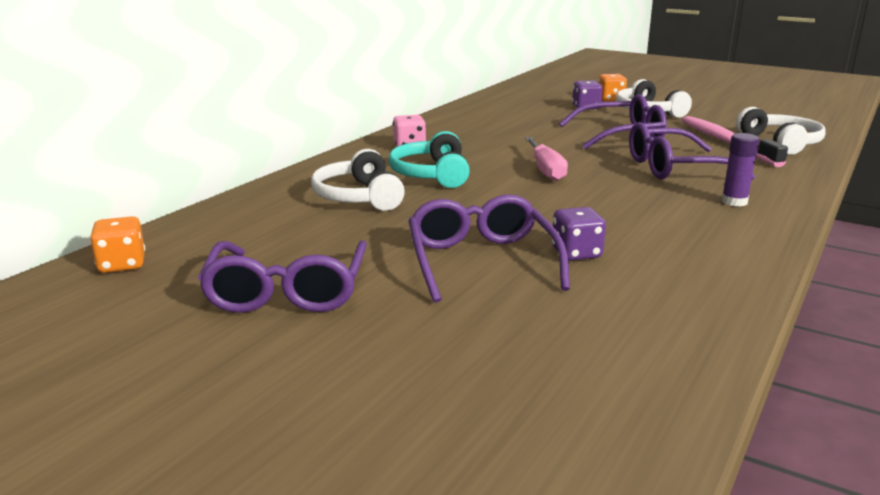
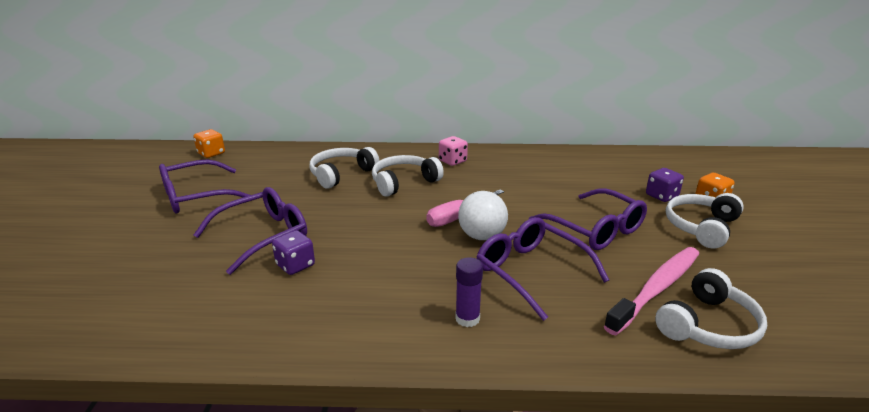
camera: 60 degrees right, 5 degrees up
turquoise headphones [388,131,470,188] -> white headphones [372,155,444,197]
none -> white ball [458,191,508,240]

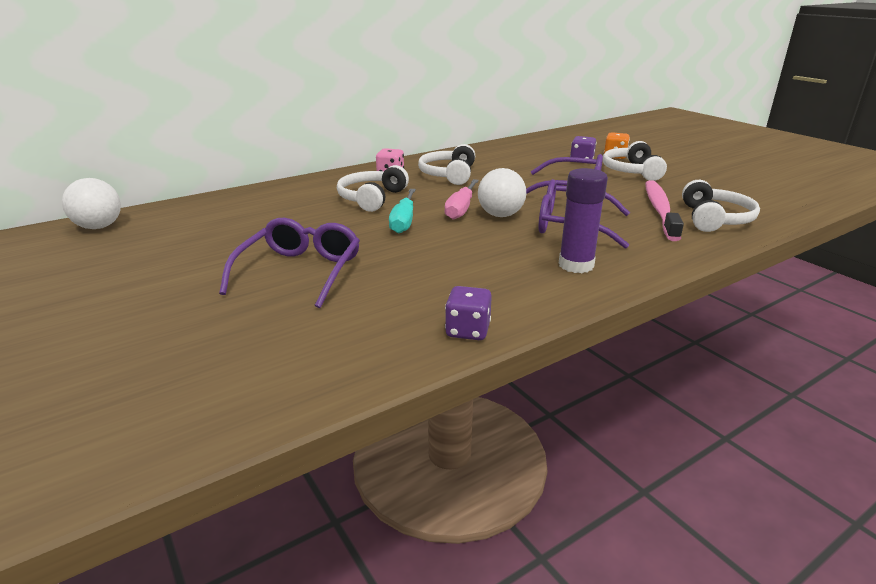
camera: 35 degrees left, 0 degrees up
purple glasses [159,160,250,213] -> none
orange dice [193,129,225,158] -> white ball [62,178,121,229]
purple dice [272,230,315,275] -> purple dice moved to [445,286,492,340]
white headphones [309,147,379,189] -> white headphones moved to [418,144,475,185]
purple glue stick [455,257,483,327] -> purple glue stick [559,168,608,273], size x1.50
none -> turquoise screwdriver [389,189,416,233]

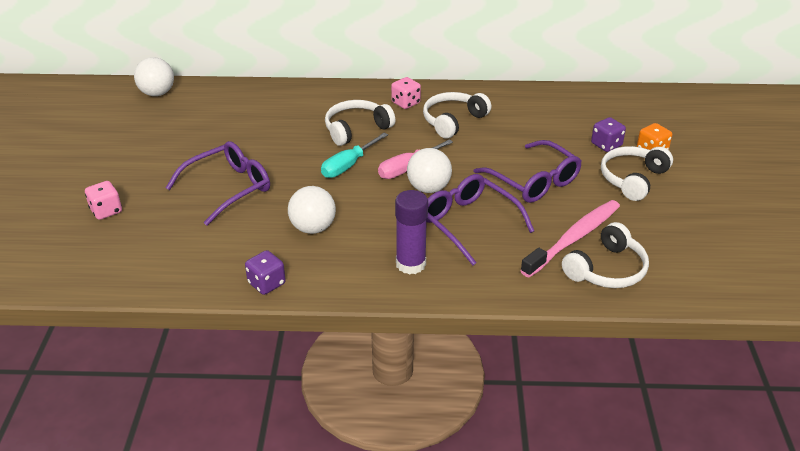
camera: 35 degrees right, 10 degrees up
none -> pink dice [85,181,122,220]
none -> white ball [288,186,336,234]

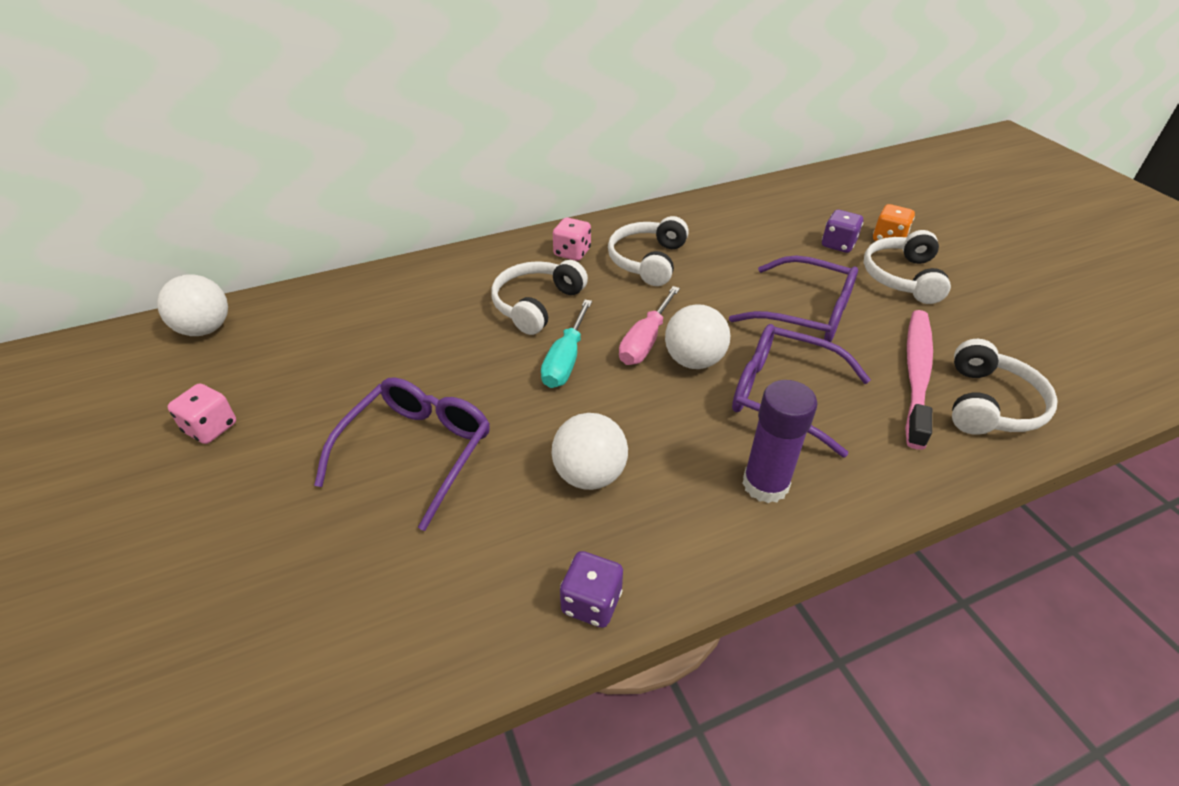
camera: 25 degrees left, 5 degrees up
pink dice [85,181,122,220] -> pink dice moved to [167,383,236,444]

